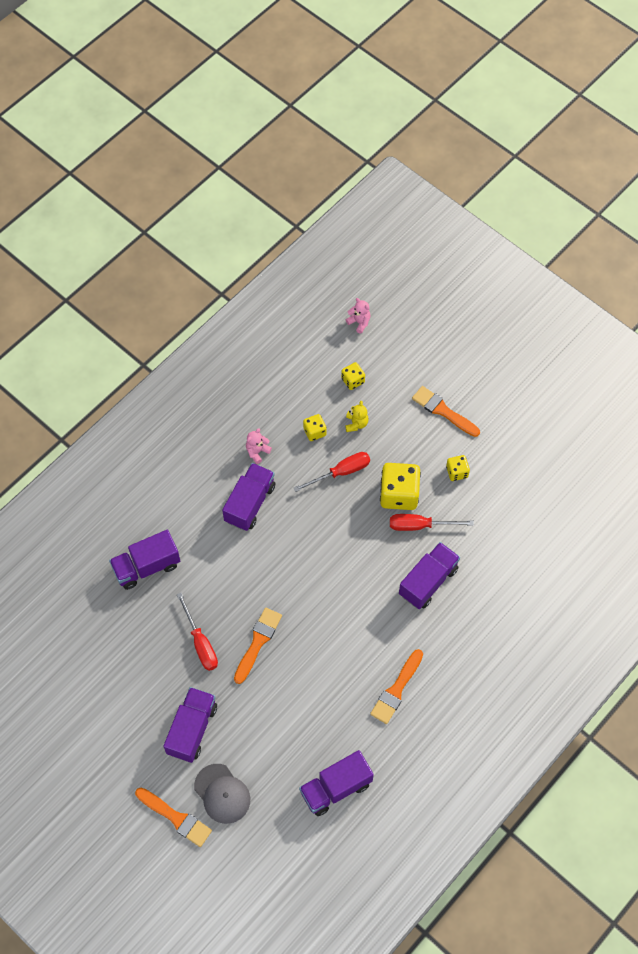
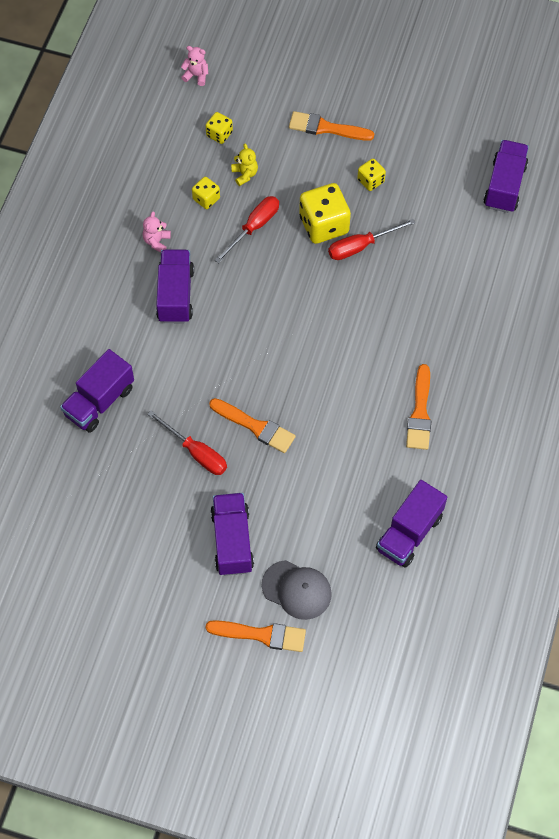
camera: 25 degrees left, 0 degrees up
orange brush [234,607,282,684] -> orange brush turned 120 degrees clockwise [209,398,296,453]
purple truck [399,542,460,609] -> purple truck moved to [483,140,529,213]

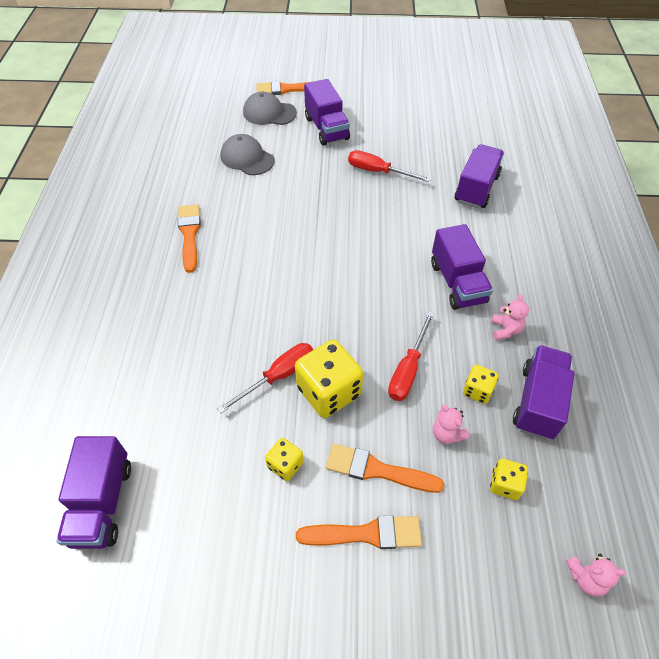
camera: 165 degrees right, 10 degrees down
orange brush [209,398,296,453] -> orange brush moved to [326,444,444,493]
yellow teddy bear [231,144,258,186] -> pink teddy bear [433,404,469,444]
purple truck [376,480,447,568] -> purple truck moved to [513,345,575,440]
none -> grey cap [221,134,275,175]

